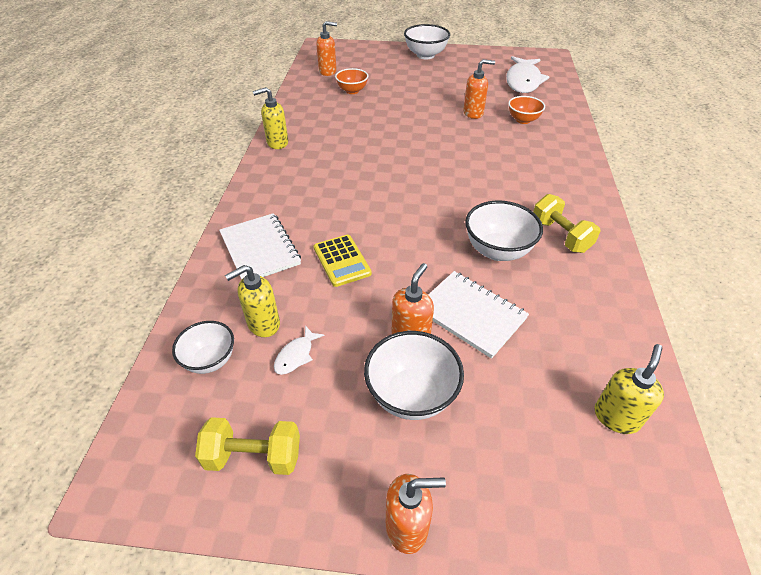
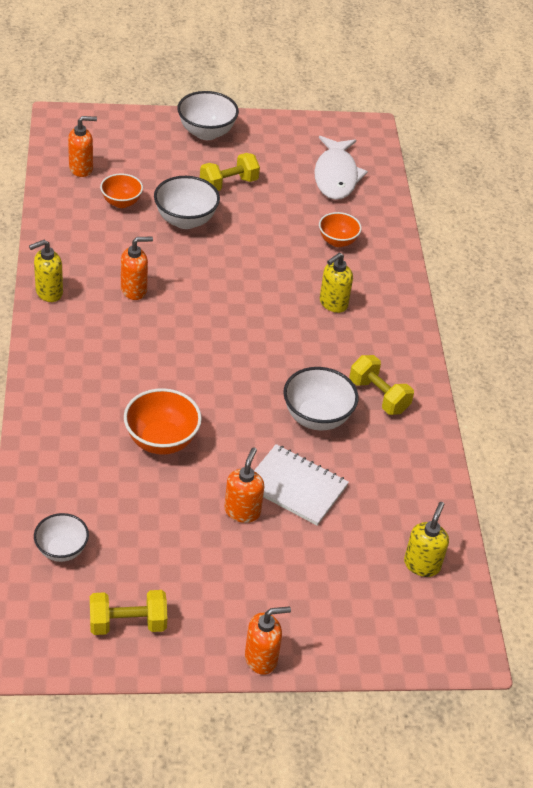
camera: 15 degrees left, 0 degrees up
white notebook [219,213,301,280] -> none
yellow soap dispenser [225,265,280,337] -> yellow soap dispenser moved to [320,252,353,313]
white fish [274,325,324,375] -> none
yellow calculator [314,235,372,287] -> orange bowl [124,388,202,455]
white bowl [364,331,464,420] -> white bowl moved to [154,176,220,229]
orange soap dispenser [463,59,495,119] -> orange soap dispenser moved to [121,237,153,300]
none -> yellow dumbbell [200,153,260,191]

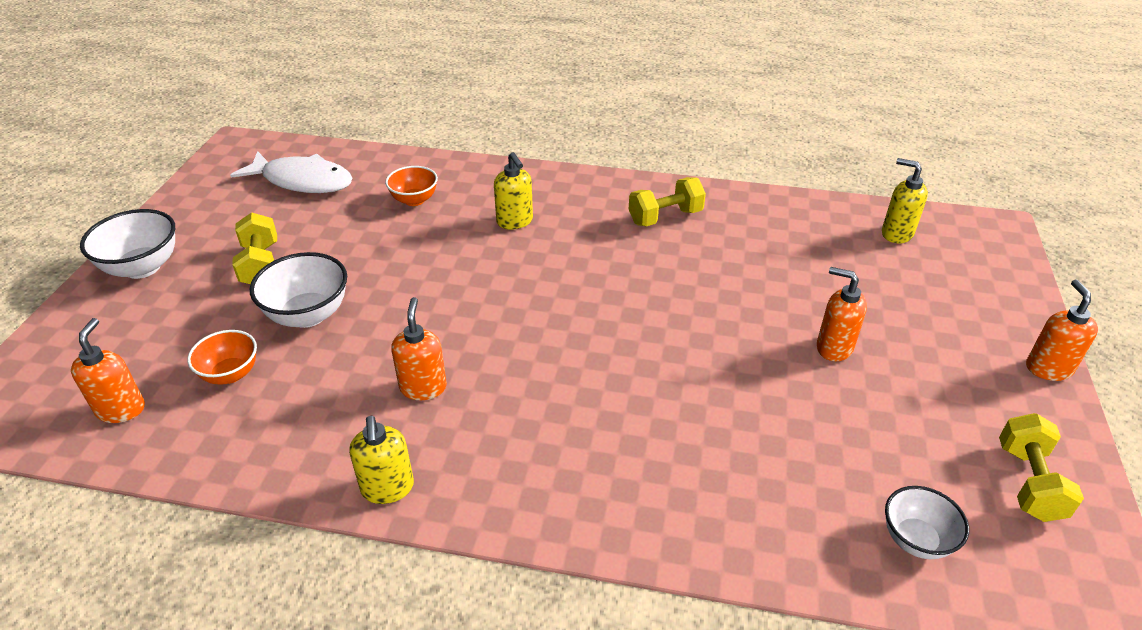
camera: 70 degrees left, 5 degrees down
orange bowl [124,388,202,455] -> none
white notebook [254,444,349,526] -> none
white bowl [283,367,358,430] -> none

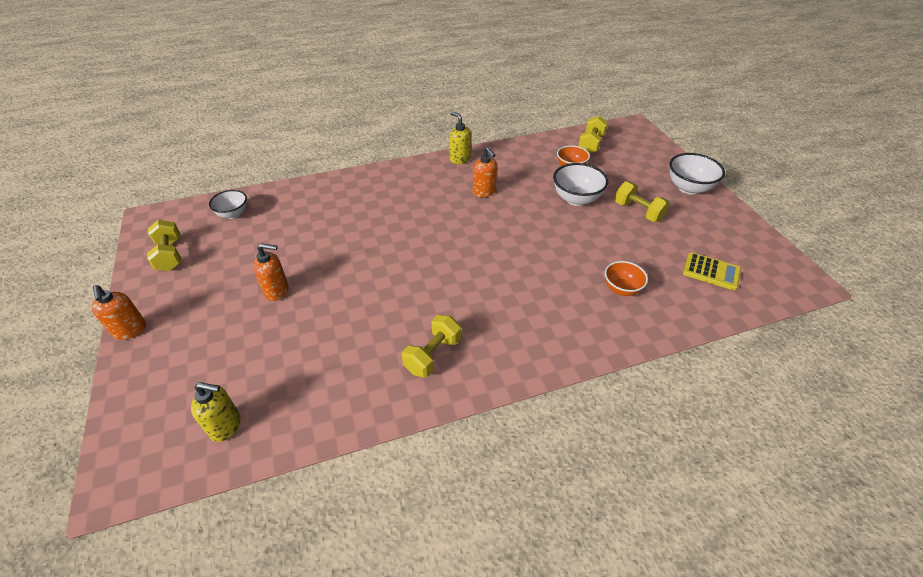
camera: 150 degrees right, 5 degrees up
orange soap dispenser [71,318,145,423] -> yellow dumbbell [578,116,608,153]
white fish [230,151,353,193] -> yellow calculator [683,252,741,290]
yellow soap dispenser [494,152,533,230] -> none

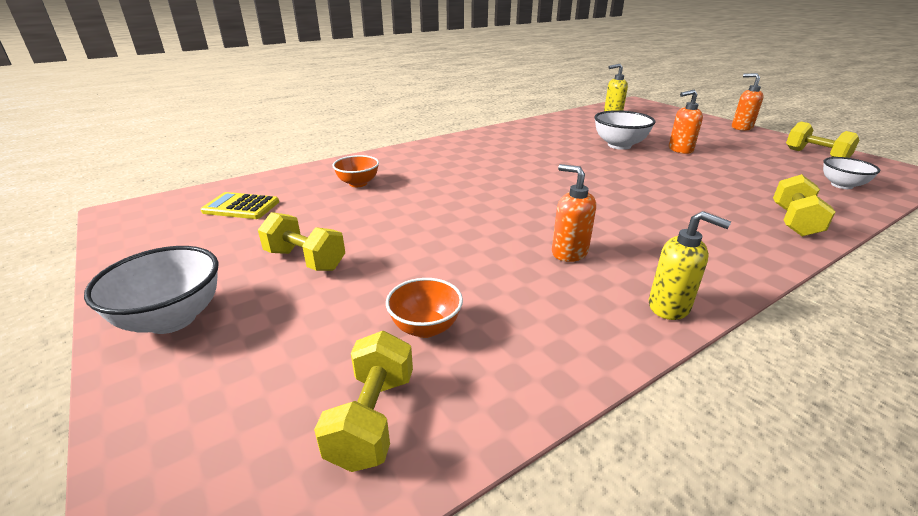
camera: 165 degrees right, 15 degrees down
yellow dumbbell [402,315,461,377] -> yellow dumbbell moved to [773,174,836,237]
white bowl [553,163,608,206] -> white bowl moved to [594,110,655,150]

